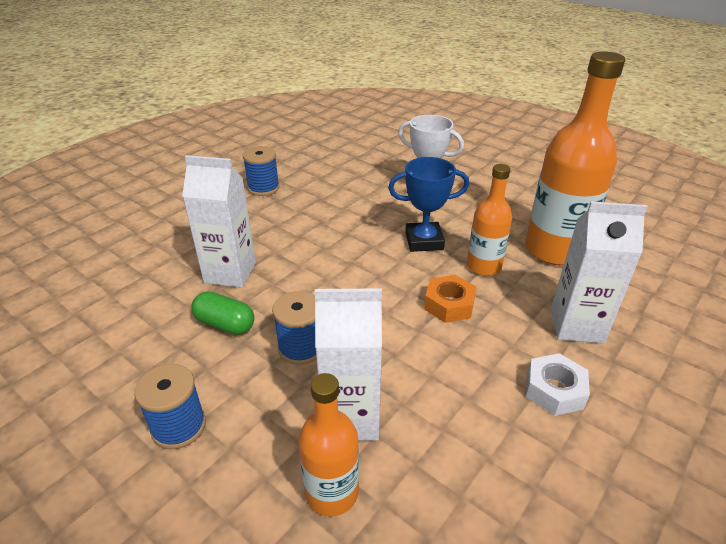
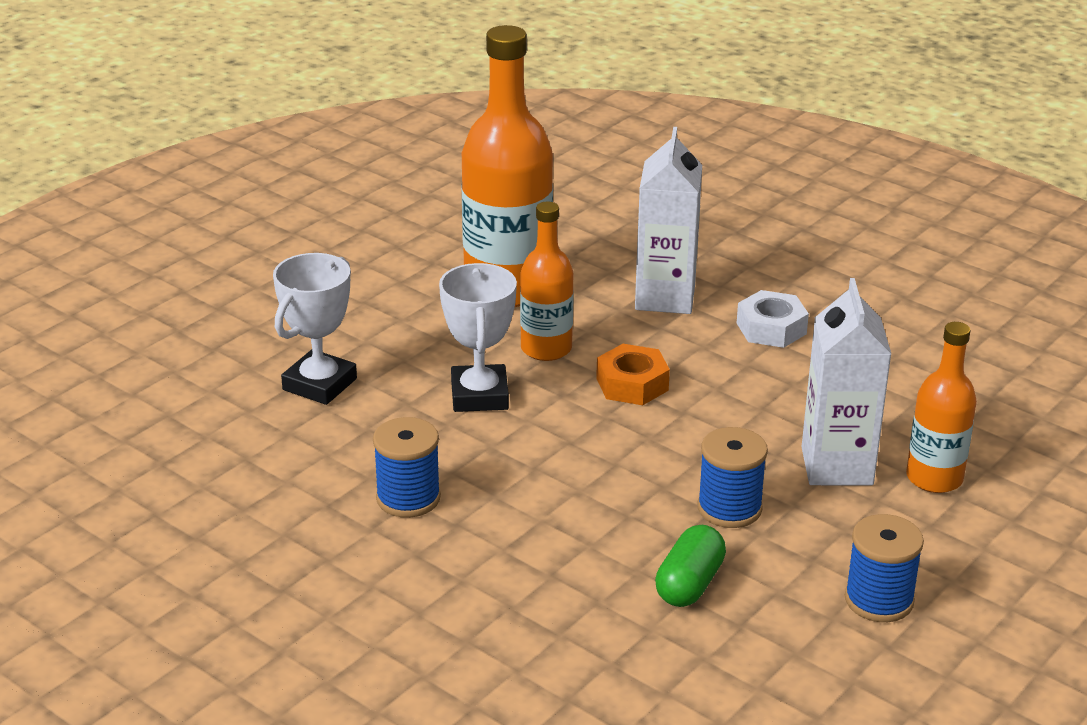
camera: 90 degrees left, 5 degrees down
white carton [182,155,256,288] -> none
blue spool [243,146,280,196] -> blue spool moved to [373,417,441,518]
blue trophy [388,157,469,252] -> white trophy [439,263,517,412]

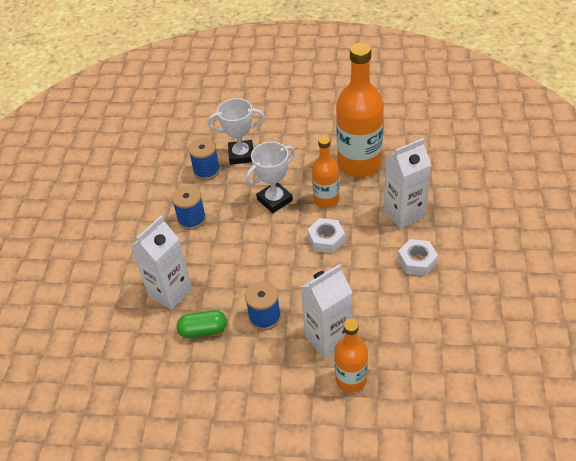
camera: 60 degrees right, 15 degrees up
orange nut [596,344,670,405] -> white nut [307,218,345,253]
blue spool [845,514,924,622] -> blue spool moved to [188,138,220,180]
none -> white carton [130,215,192,310]

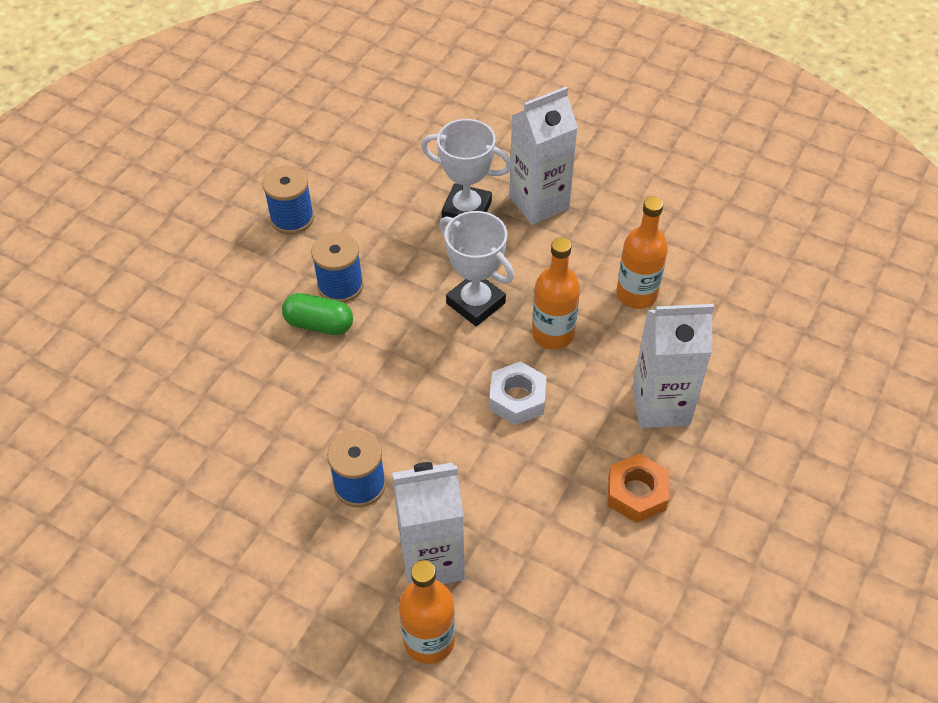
camera: 20 degrees right, 5 degrees up
white carton [130,215,192,310] -> white carton moved to [509,87,578,225]
green capsule [177,310,227,338] -> green capsule moved to [282,293,353,335]
blue spool [188,138,220,180] -> blue spool moved to [263,165,314,234]
white trophy [246,142,295,213] -> white trophy turned 60 degrees clockwise [439,211,514,326]
orange bottle [336,43,384,177] -> orange bottle [616,197,668,309], size x0.56
white nut [398,239,438,276] -> orange nut [608,453,669,523]

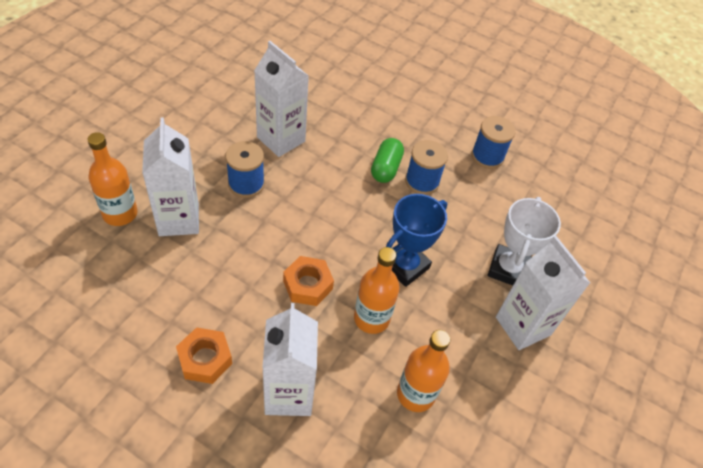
camera: 85 degrees right, 0 degrees up
white trophy [439,211,514,326] -> blue trophy [386,194,447,287]
white nut [489,361,547,425] -> orange nut [283,256,334,306]
none -> white carton [254,41,309,157]

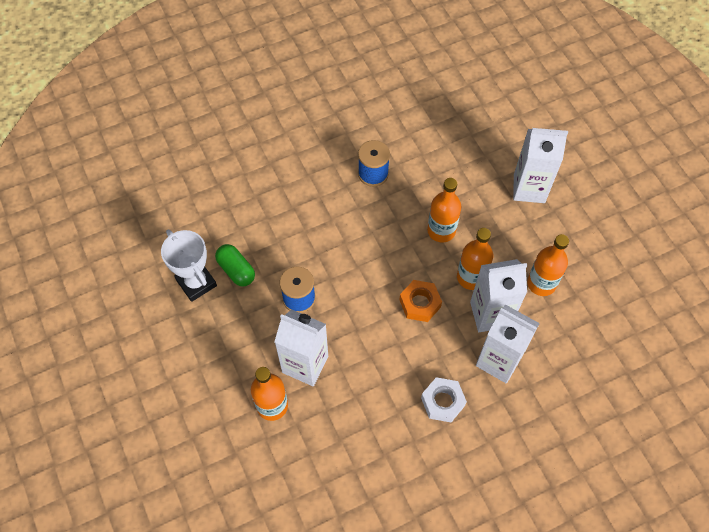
camera: 50 degrees left, 10 degrees up
orange nut [176,327,232,384] -> white nut [421,377,467,422]
white carton [254,41,309,157] -> white carton moved to [470,259,527,332]
green capsule [371,138,404,183] -> green capsule moved to [215,244,255,286]
blue trophy [386,194,447,287] -> orange bottle [427,178,461,243]
blue spool [471,116,516,169] -> none
white trophy [488,197,561,285] -> white trophy moved to [161,230,217,302]

